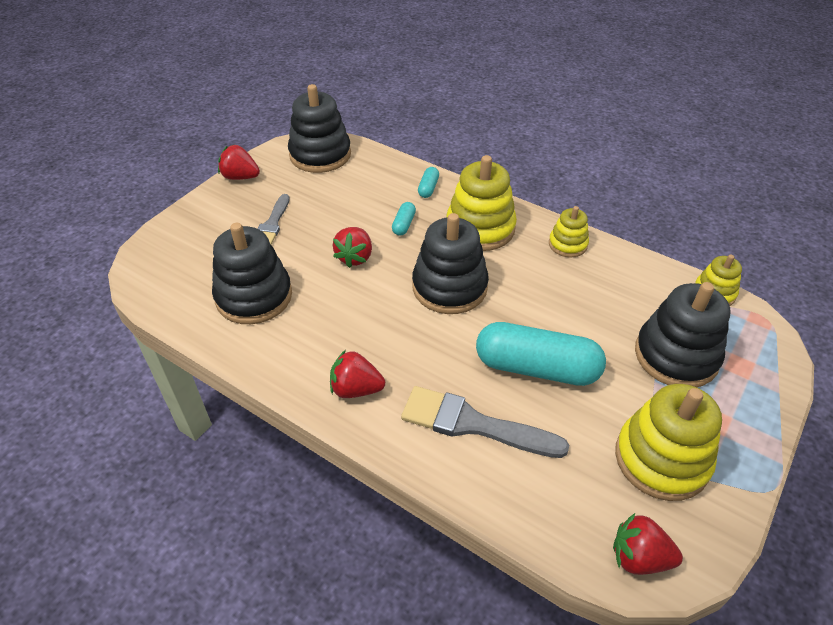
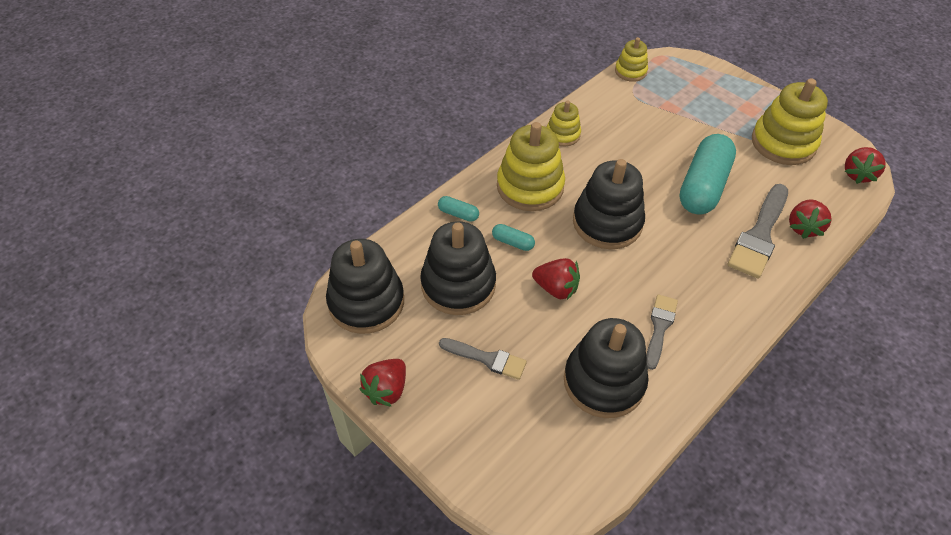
camera: 80 degrees left, 5 degrees up
red strawberry [330,350,385,398] -> red strawberry moved to [789,199,832,239]
black stacking toy [635,282,730,387] -> black stacking toy moved to [420,221,496,315]
none -> grey brush [646,294,678,370]

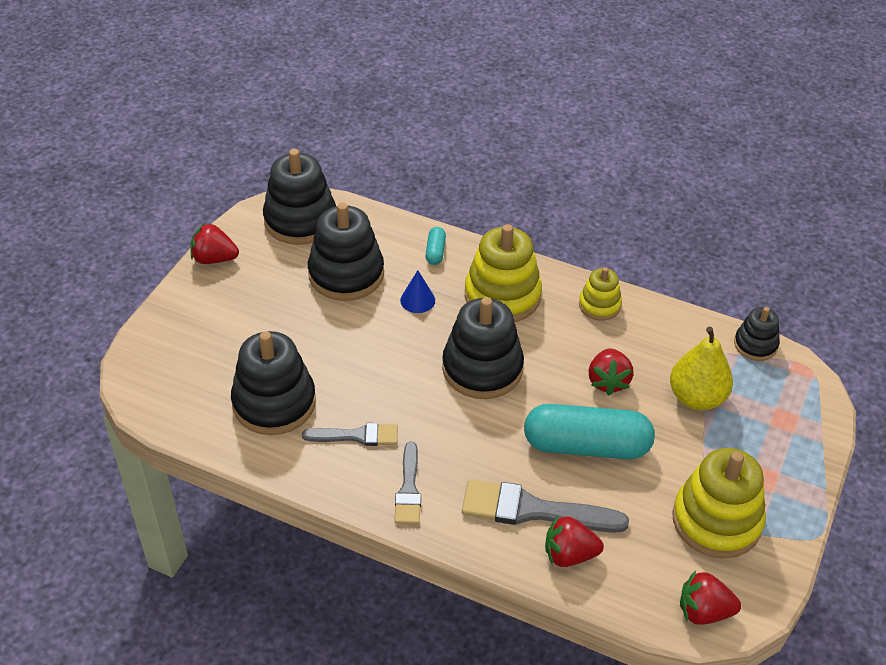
camera: 70 degrees right, 5 degrees down
grey brush [439,338,527,380] -> grey brush moved to [394,442,421,524]
turquoise capsule [492,224,535,251] -> blue cone [400,270,435,313]
red strawberry [532,258,580,300] -> red strawberry moved to [589,348,634,395]
yellow stacking toy [615,37,648,82] -> black stacking toy [734,307,779,361]
none -> yellow pear [670,327,733,410]

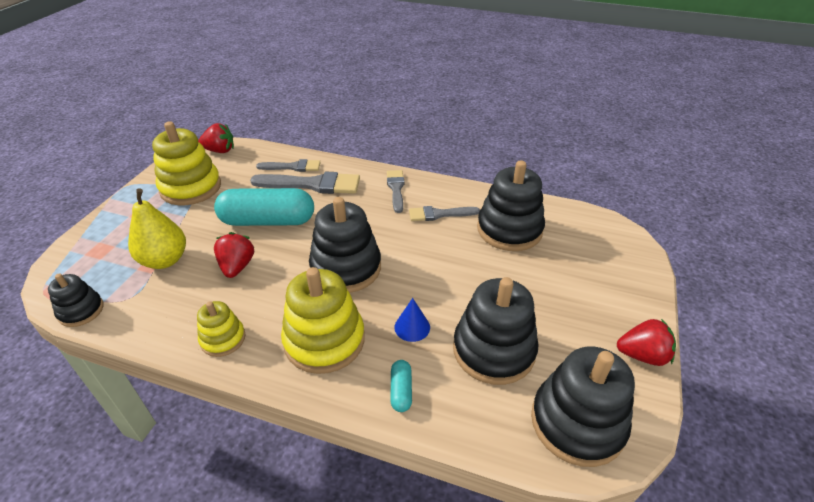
camera: 175 degrees right, 5 degrees down
red strawberry [545,516,604,567] -> grey brush [256,159,321,172]

